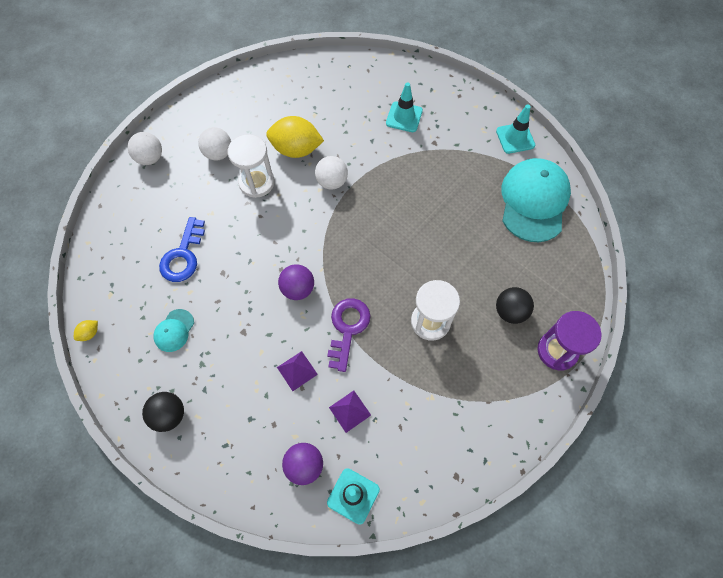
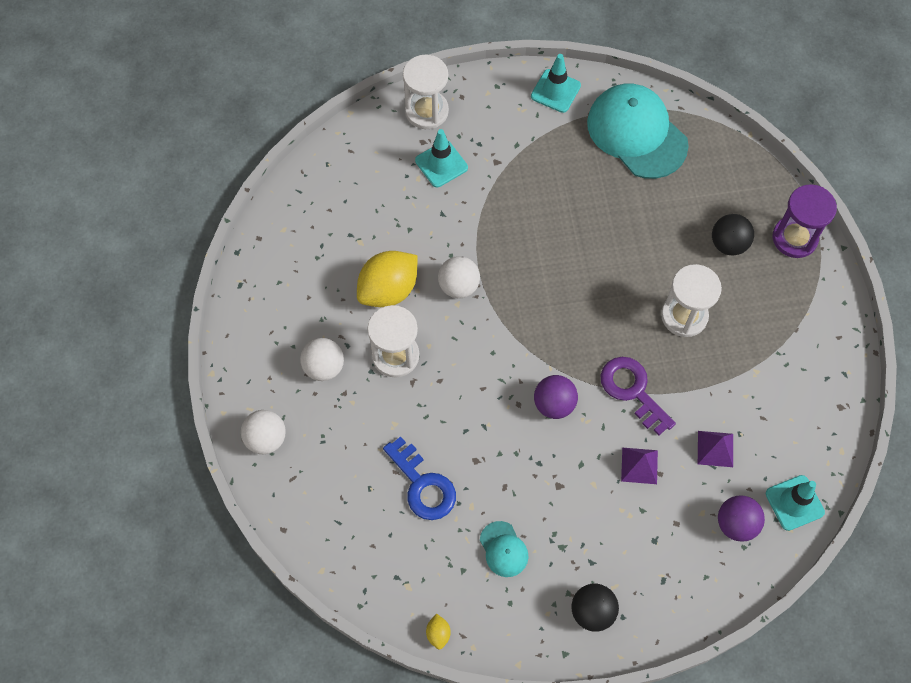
camera: 50 degrees left, 0 degrees up
none -> white hourglass [403,54,449,129]

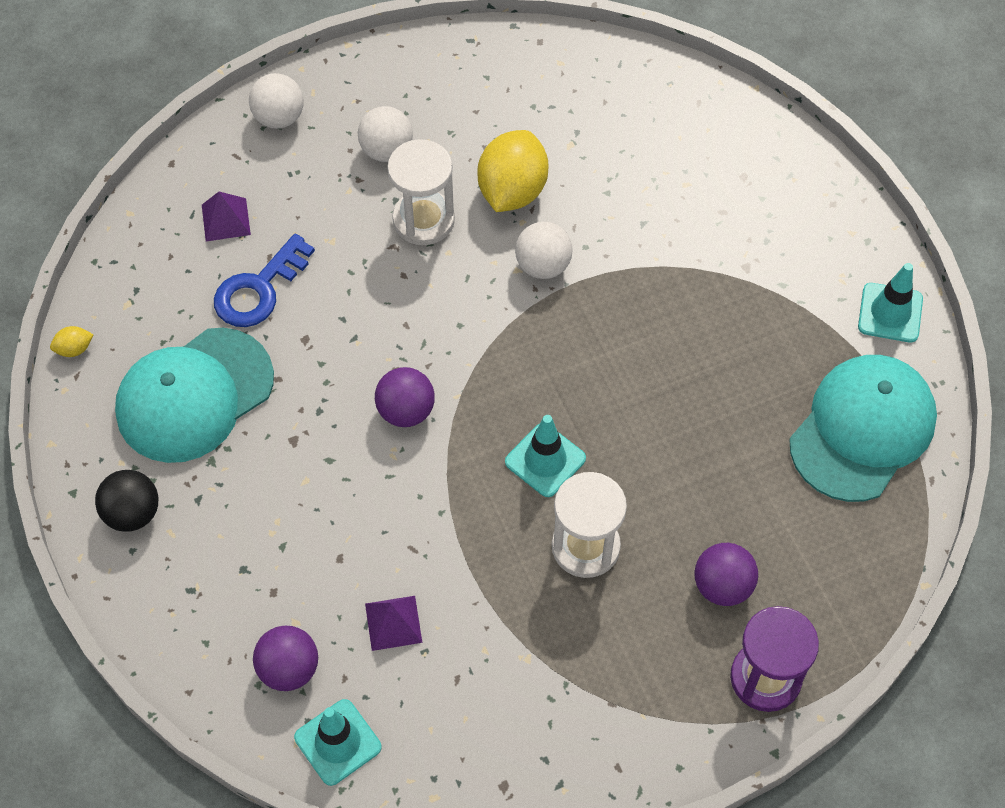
camera: 75 degrees right, 5 degrees down
yellow lemon [357,251,418,307] -> yellow lemon turned 75 degrees clockwise [478,130,548,212]
white hourglass [403,54,449,129] -> none
turquoise traffic cone [415,129,468,187] -> turquoise traffic cone moved to [505,415,586,497]
turquoise cap [480,521,528,577] -> turquoise cap [115,328,274,463], size x2.21
purple key [601,357,676,435] -> none
purple pyramid [621,448,658,484] -> purple pyramid moved to [202,192,251,241]
black ball [712,214,754,255] -> purple ball [694,543,758,606]

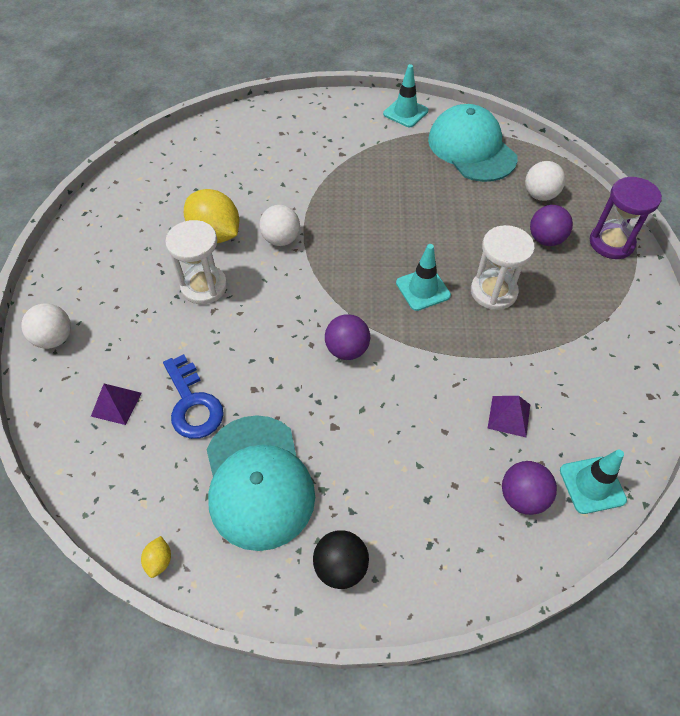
camera: 65 degrees left, 5 degrees down
white ball [358,106,413,162] -> white ball moved to [525,161,566,201]

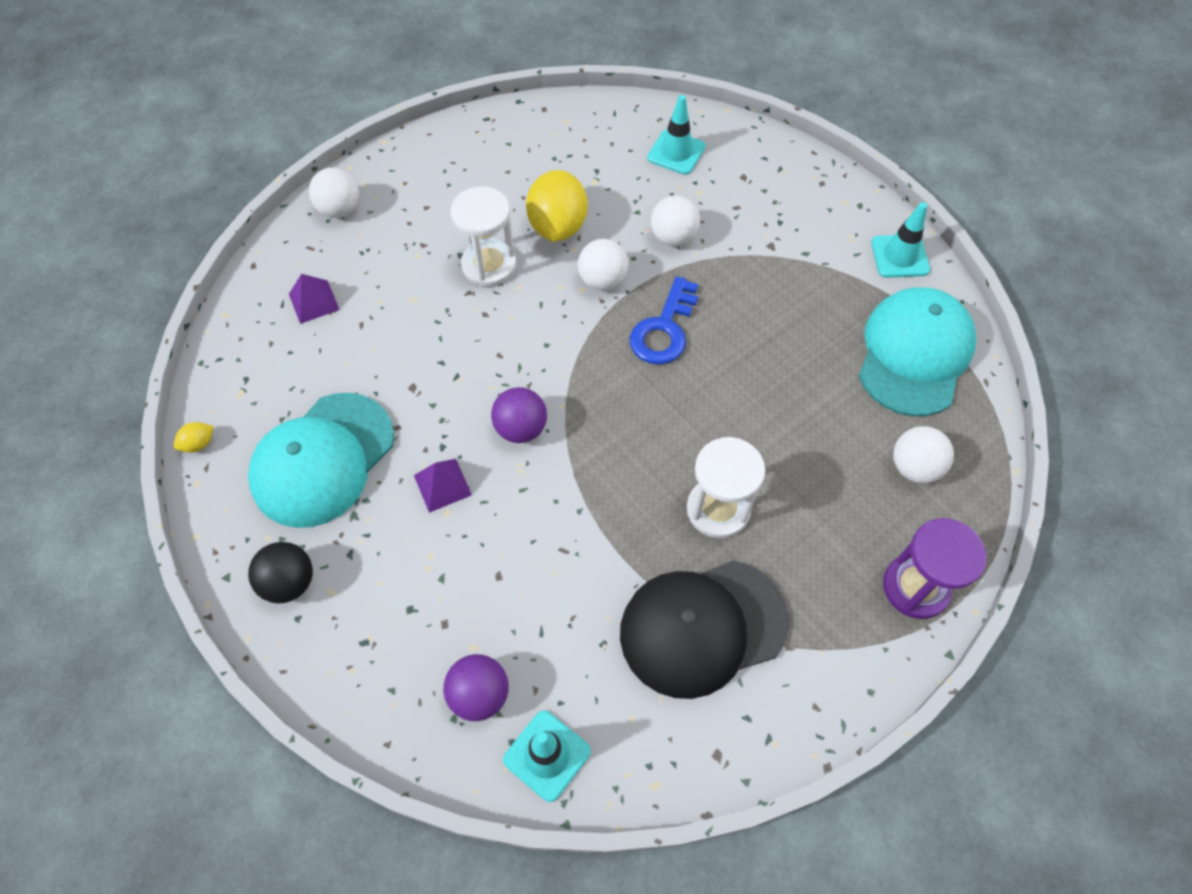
camera: 50 degrees right, 5 degrees up
blue key [163,354,224,439] -> blue key moved to [630,276,698,365]
turquoise traffic cone [396,244,451,311] -> turquoise traffic cone moved to [647,95,706,175]
purple pyramid [487,396,530,437] -> purple pyramid moved to [414,459,472,513]
purple ball [530,205,573,246] -> none
none -> black cap [620,561,789,699]
none -> white ball [651,195,700,246]

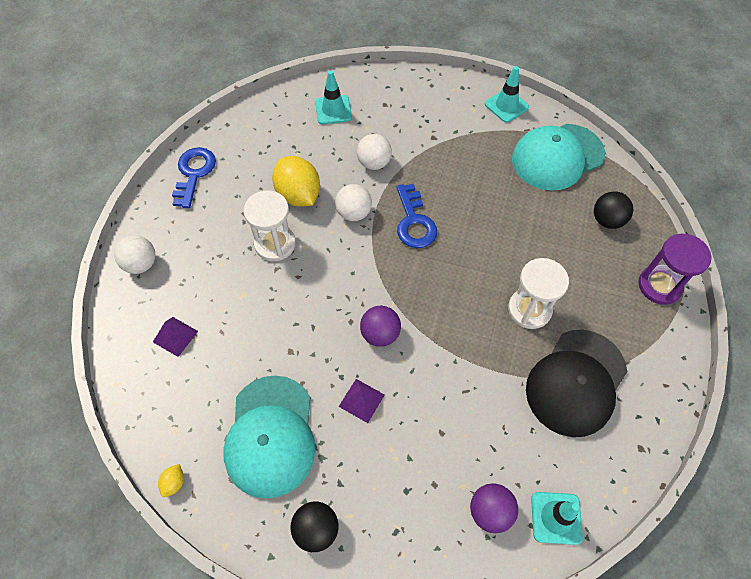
camera: 35 degrees left, 0 degrees up
turquoise cap [859,287,976,416] -> turquoise cap turned 105 degrees counterclockwise [512,124,605,191]
white ball [893,426,954,483] -> black ball [594,192,633,229]
none -> blue key [172,147,216,208]

